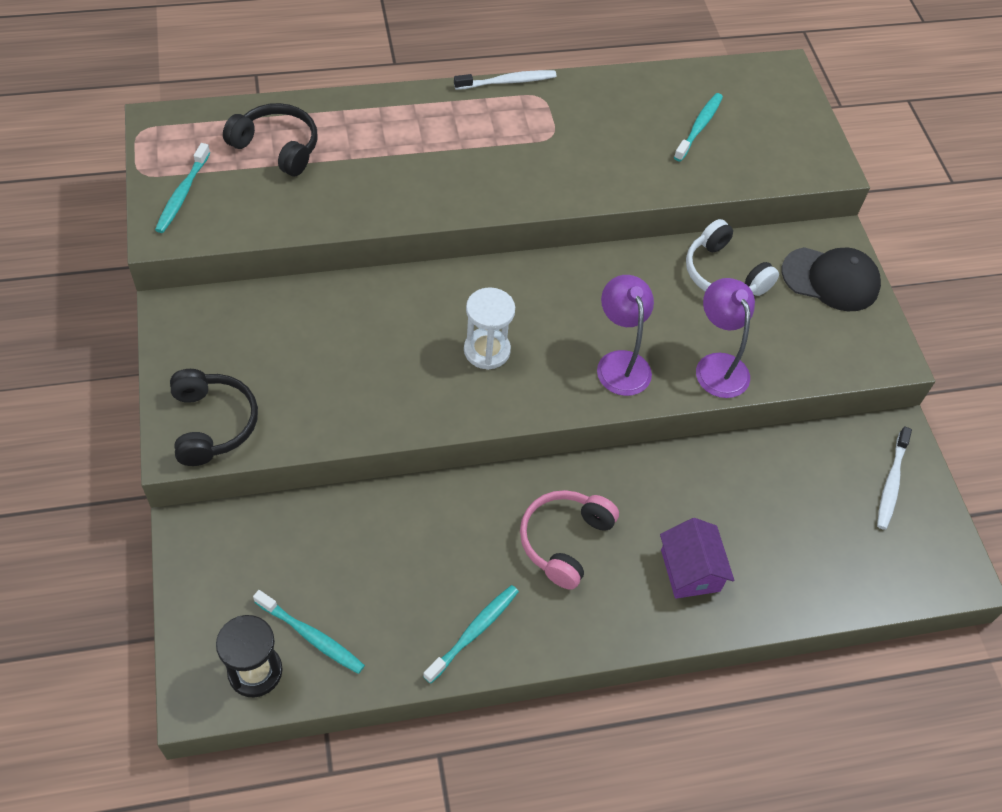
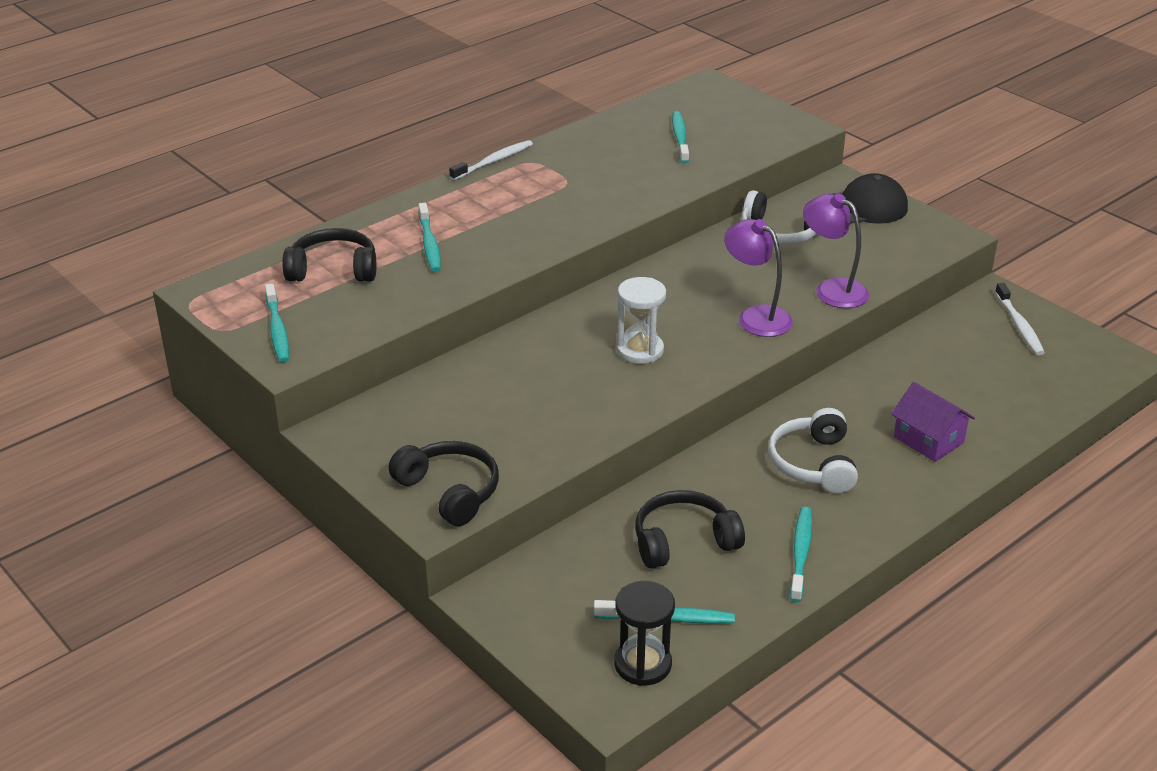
camera: 25 degrees left, 20 degrees down
pink headphones [520,490,619,590] -> white headphones [768,408,858,493]
none -> turquoise toothbrush [418,203,441,272]
none -> black headphones [635,490,745,569]

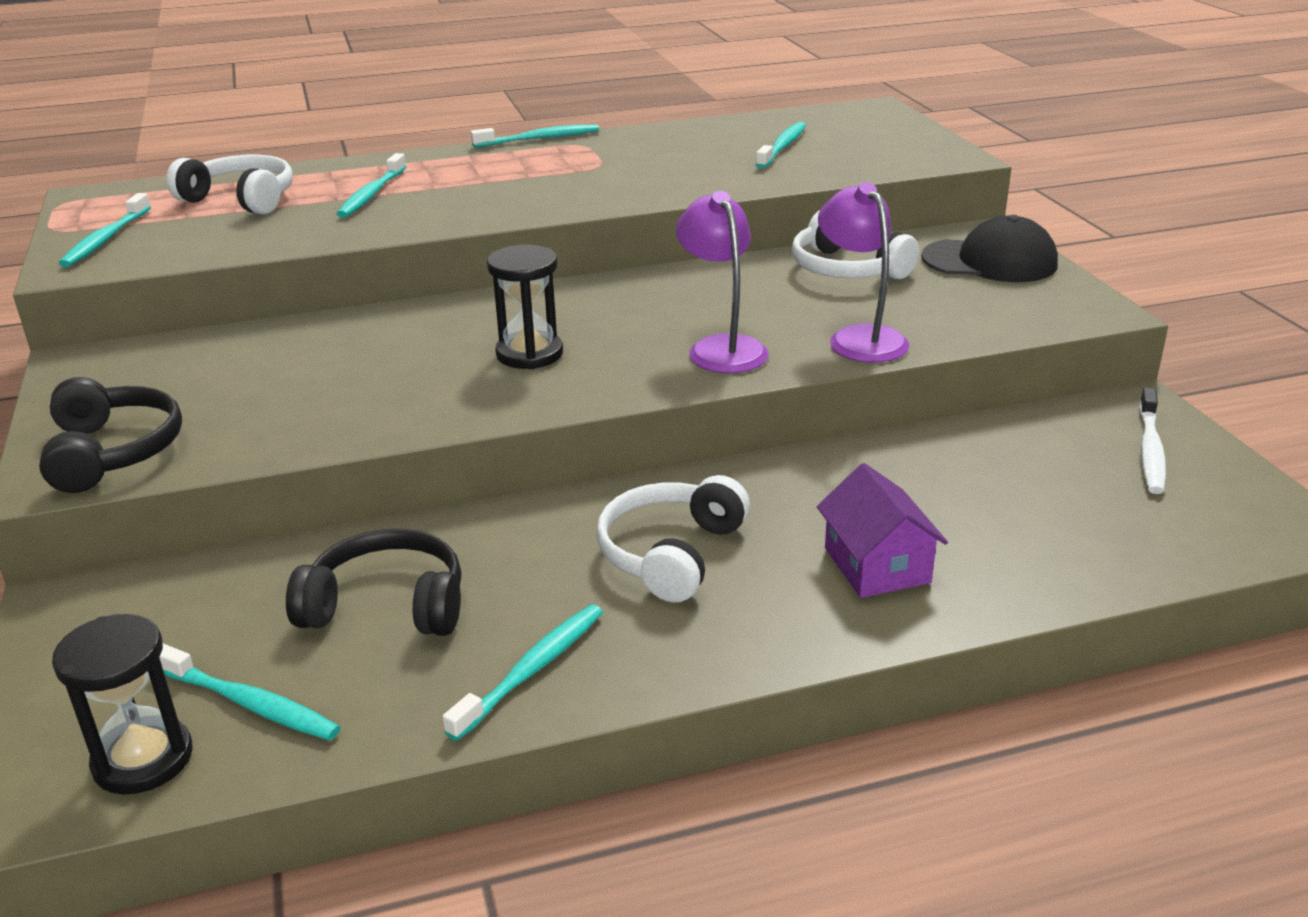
camera: 25 degrees right, 5 degrees down
black headphones [283,228,376,282] -> white headphones [166,155,293,214]
white toothbrush [449,140,533,181] -> turquoise toothbrush [471,124,599,148]
white hourglass [617,277,666,364] -> black hourglass [487,245,563,369]

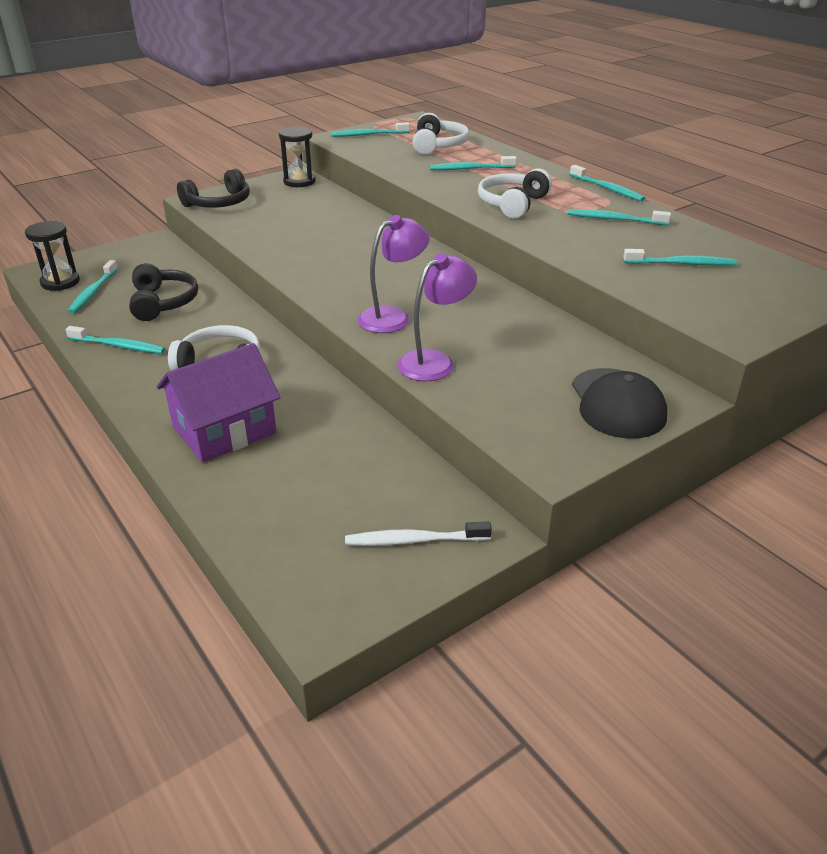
camera: 70 degrees right, 5 degrees up
black hourglass [487,245,563,369] -> black hourglass moved to [279,126,316,187]
white headphones [792,210,919,279] -> white headphones moved to [478,168,552,219]
purple house [817,463,948,598] -> purple house [157,343,281,463], size x1.51
none -> turquoise toothbrush [568,209,671,225]

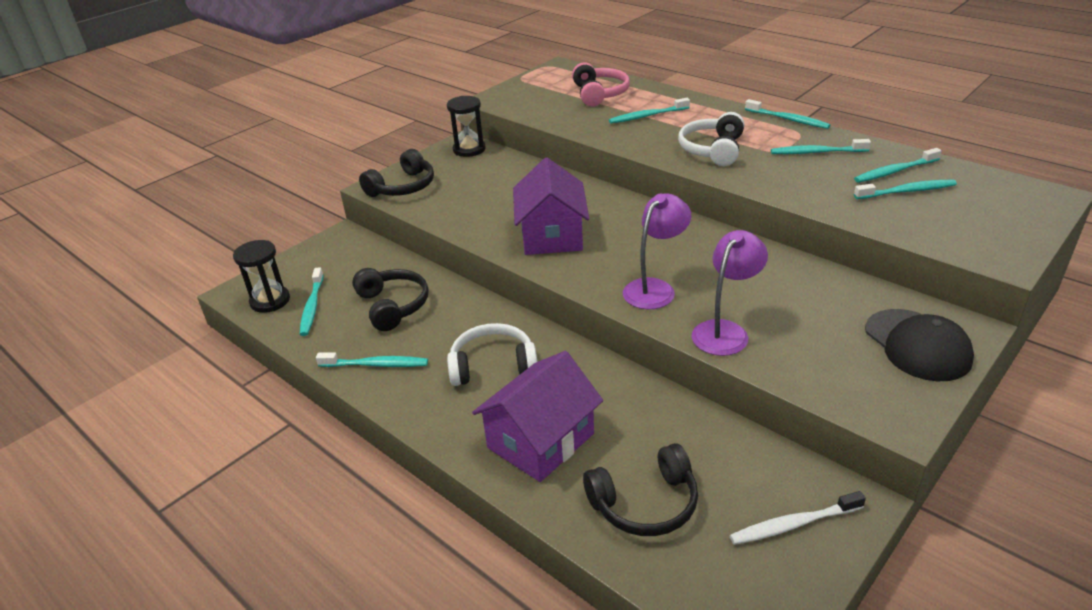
camera: 10 degrees left, 0 degrees up
turquoise toothbrush [331,122,410,137] -> turquoise toothbrush moved to [854,148,942,183]
white headphones [413,113,469,155] -> pink headphones [572,62,630,106]
none -> purple house [513,158,589,255]
none -> black headphones [583,443,698,536]

